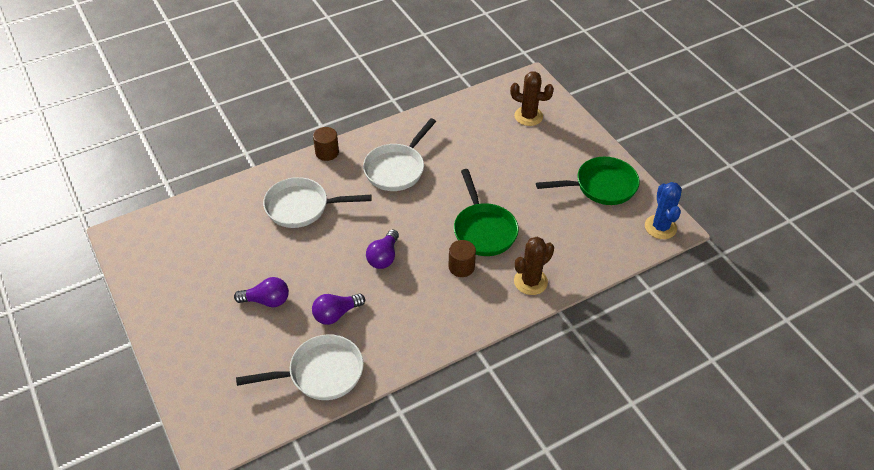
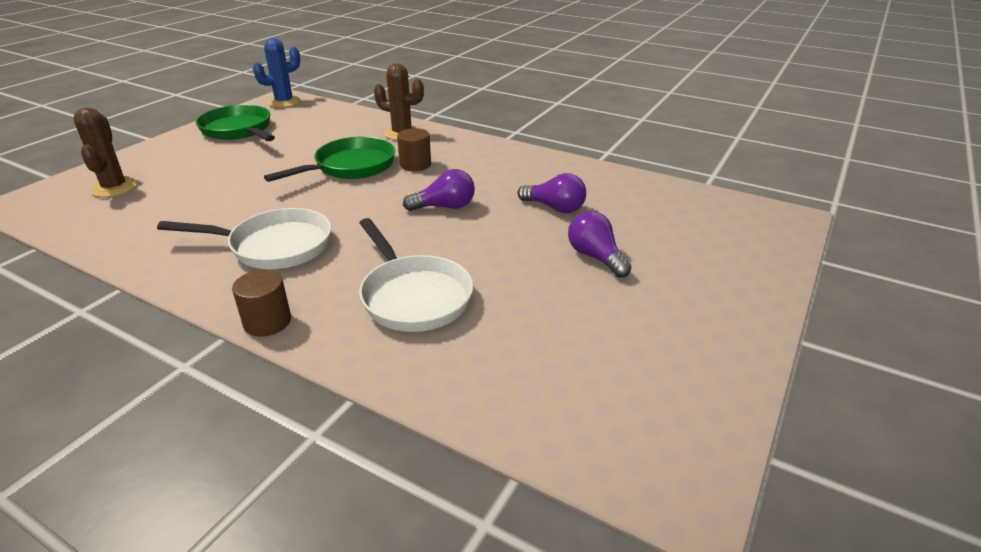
camera: 120 degrees left, 15 degrees down
white pan [236,334,364,400] -> none

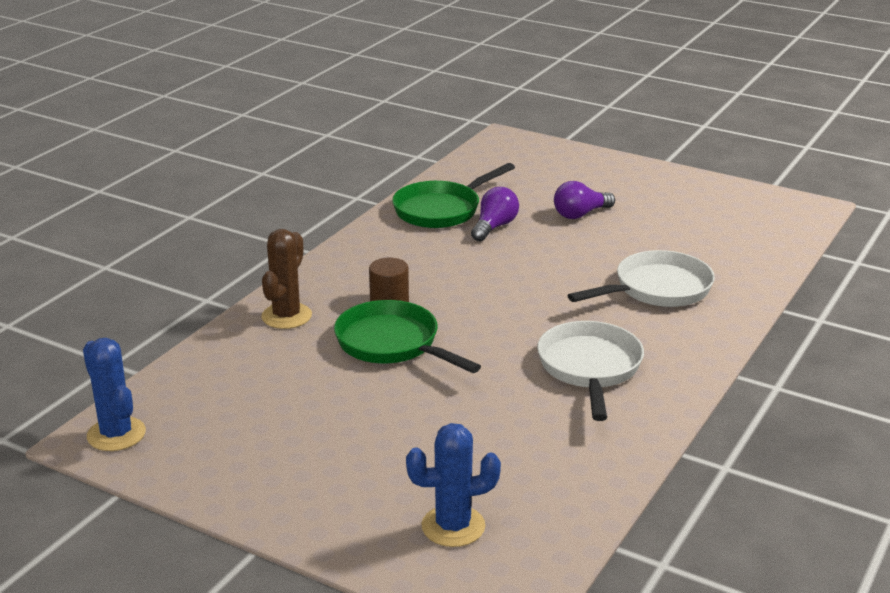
camera: 90 degrees left, 5 degrees down
brown cactus [73,108,138,197] -> blue cactus [406,423,501,547]
green pan [196,105,275,141] -> green pan moved to [392,163,515,228]
brown cylinder [232,270,291,337] -> none
purple light bulb [403,169,475,211] -> none

